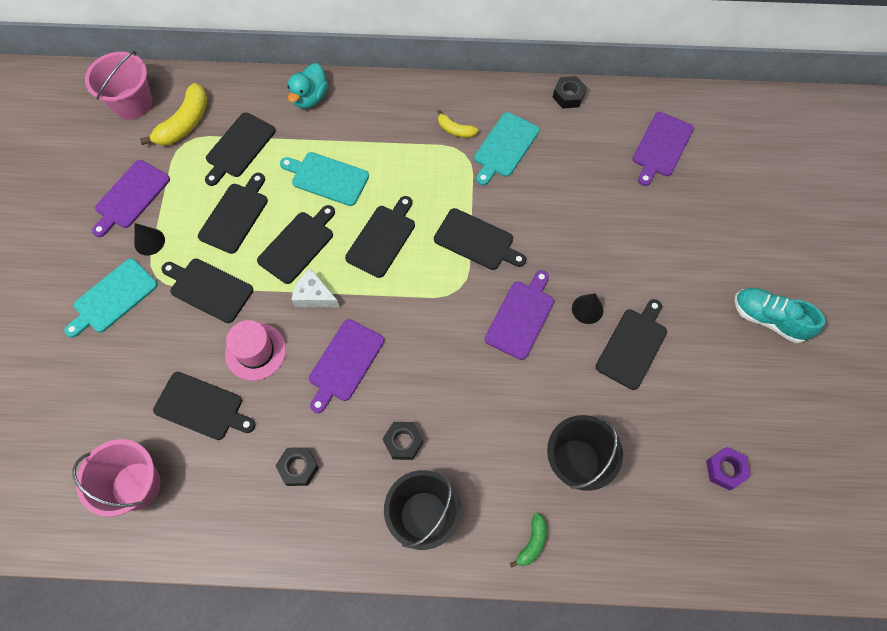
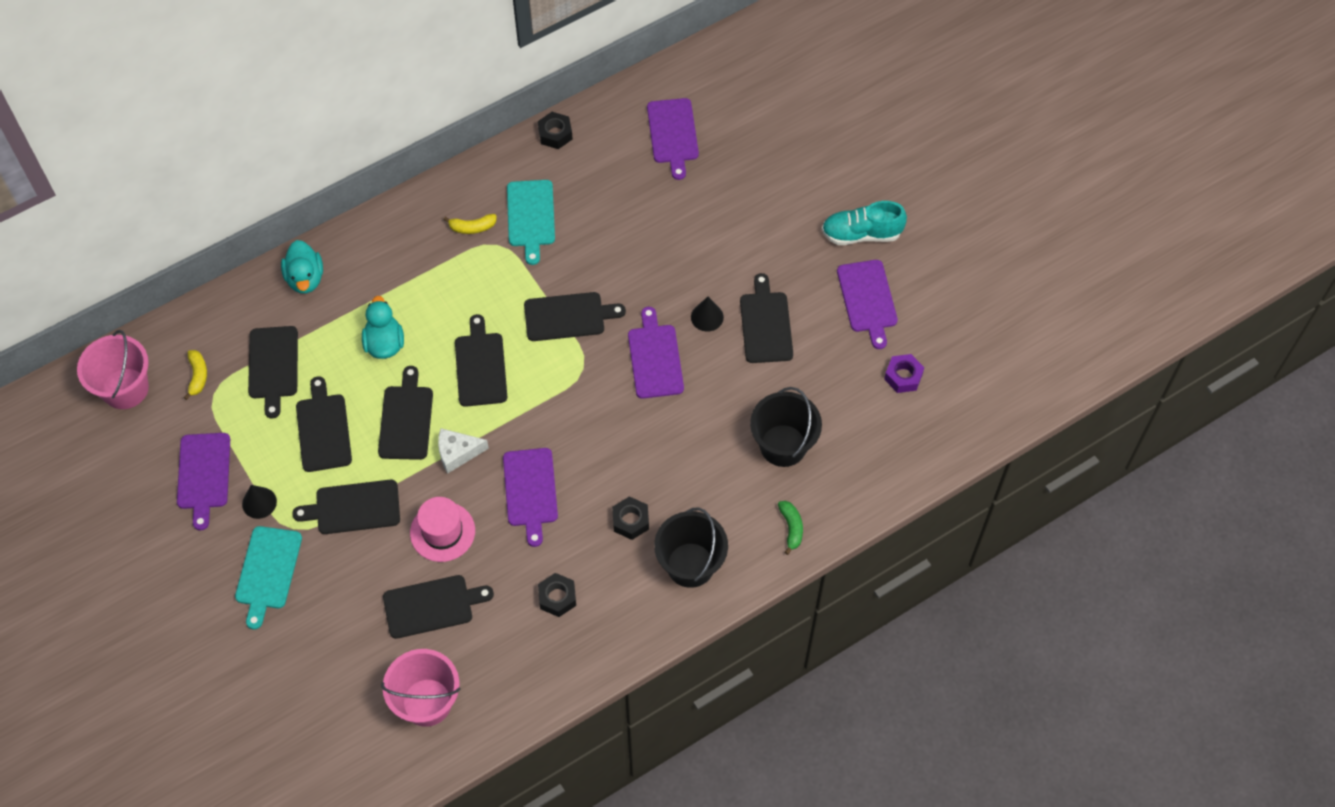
camera: 35 degrees left, 5 degrees down
yellow banana [140,83,207,146] -> yellow banana [184,350,207,400], size x0.55
turquoise cutting board [280,152,369,206] -> turquoise duck [362,296,404,359]
none -> purple cutting board [837,260,898,349]

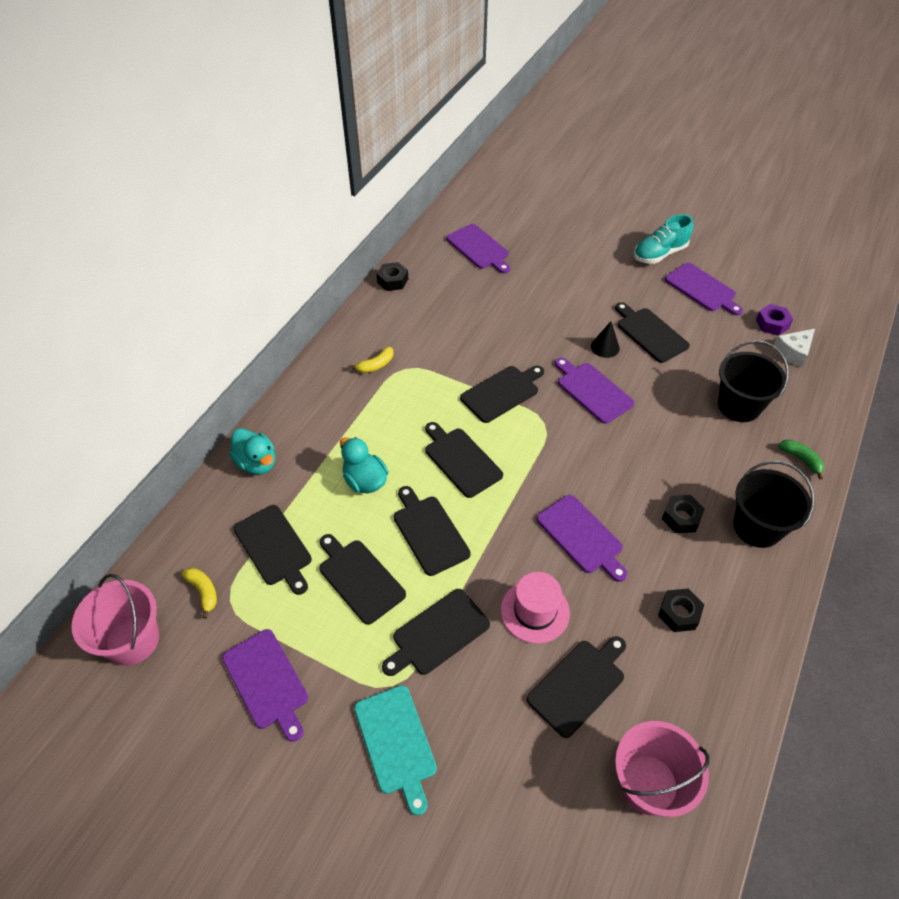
camera: 30 degrees left, 10 degrees down
black cone [242,485,277,519] -> none
white cheese [438,428,489,474] -> white cheese moved to [774,329,815,367]
turquoise cutting board [507,180,555,265] -> none

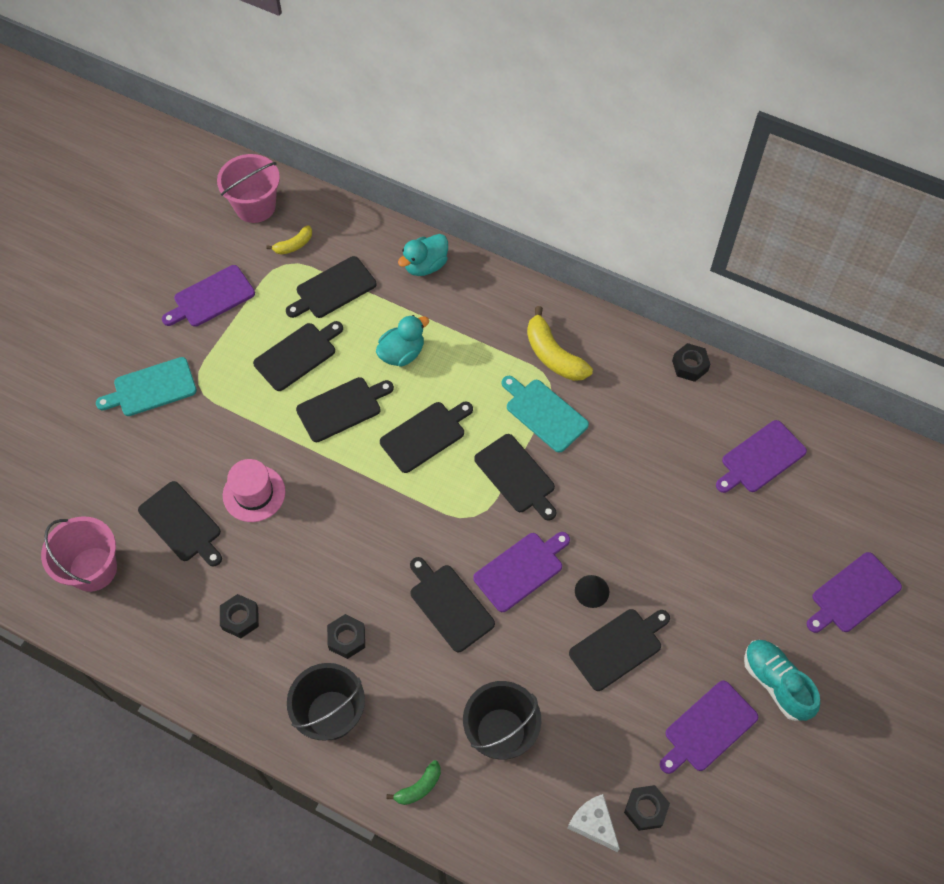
camera: 90 degrees right, 10 degrees up
yellow banana [350,347,393,373] -> yellow banana [527,306,593,381], size x1.80
black cutting board [382,589,490,676] -> black cutting board moved to [410,557,495,652]
purple cutting board [537,495,628,582] -> purple cutting board moved to [807,552,902,633]
purple nut [756,304,794,336] -> black nut [624,785,670,831]
none -> turquoise cutting board [501,376,589,453]

